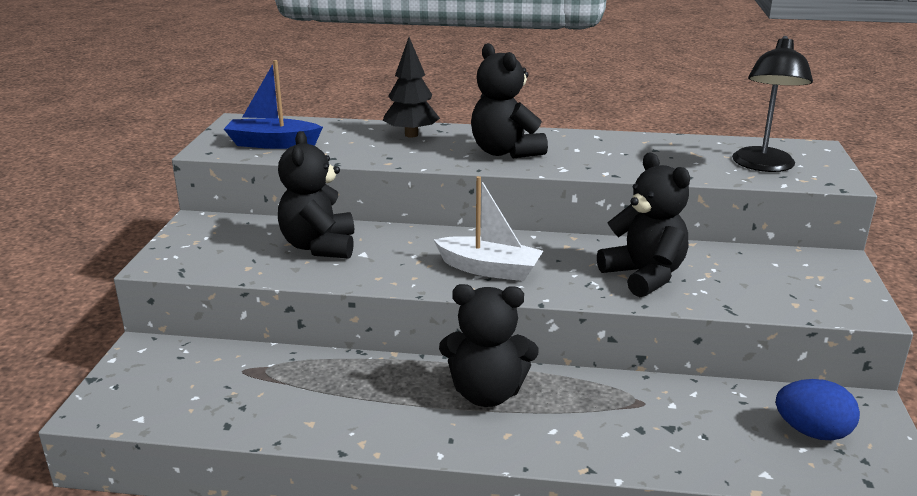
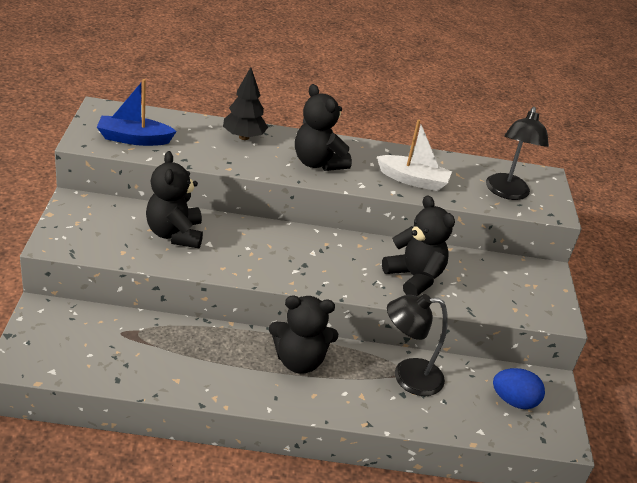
camera: 10 degrees left, 10 degrees up
white boat [434,176,543,281] -> white boat moved to [377,119,452,191]
none -> black lamp [387,294,448,396]

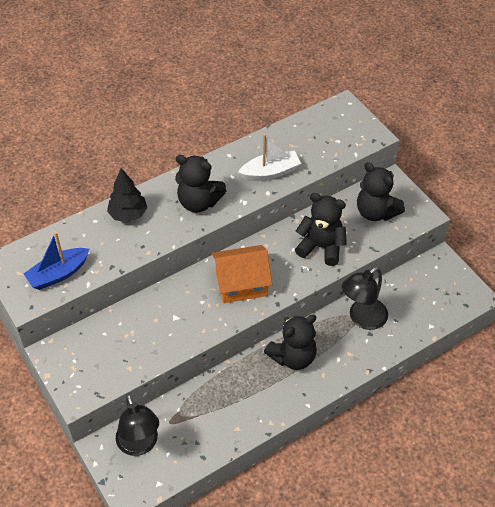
camera: 30 degrees left, 15 degrees up
black teddy bear [146,151,203,248] -> black teddy bear moved to [357,162,405,221]
black lamp [486,107,549,200] -> black lamp moved to [116,394,159,456]
blue egg [493,368,545,409] -> none
none -> orange house [211,245,272,303]

